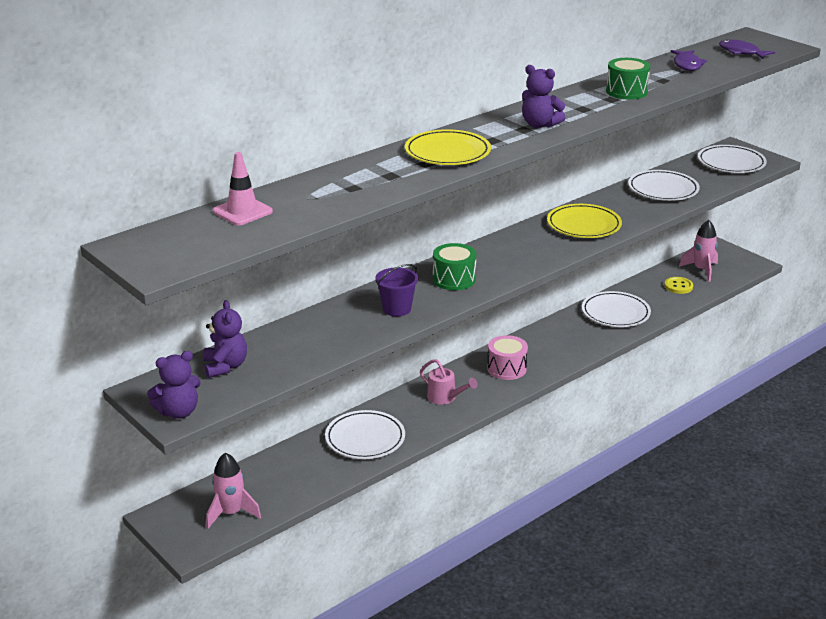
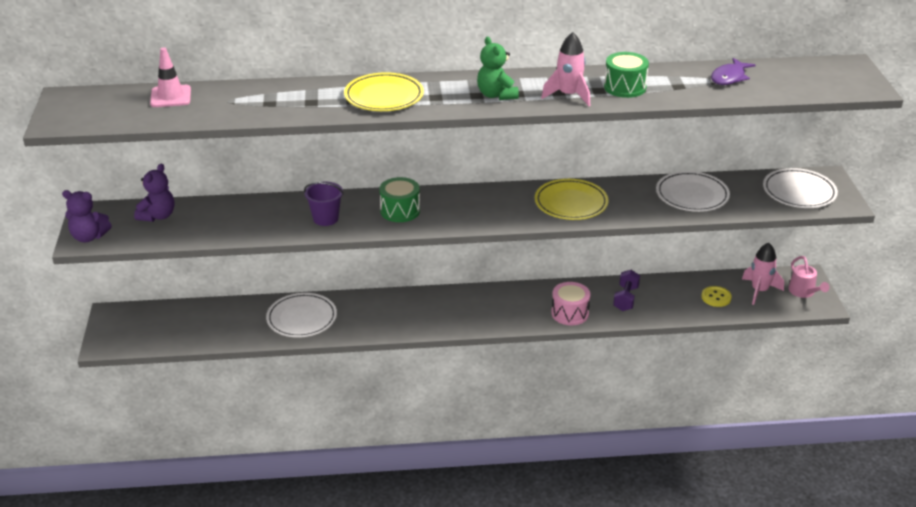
camera: 35 degrees right, 5 degrees up
pink rocket [206,452,261,529] -> pink rocket moved to [541,32,590,106]
pink watering can [420,359,478,405] -> pink watering can moved to [788,256,829,298]
pink drum [487,335,528,380] -> pink drum moved to [551,282,590,325]
purple teddy bear [522,65,565,128] -> green teddy bear [477,36,519,100]
white plate [582,291,651,327] -> purple dumbbell [613,270,640,311]
purple fish [719,39,775,59] -> none

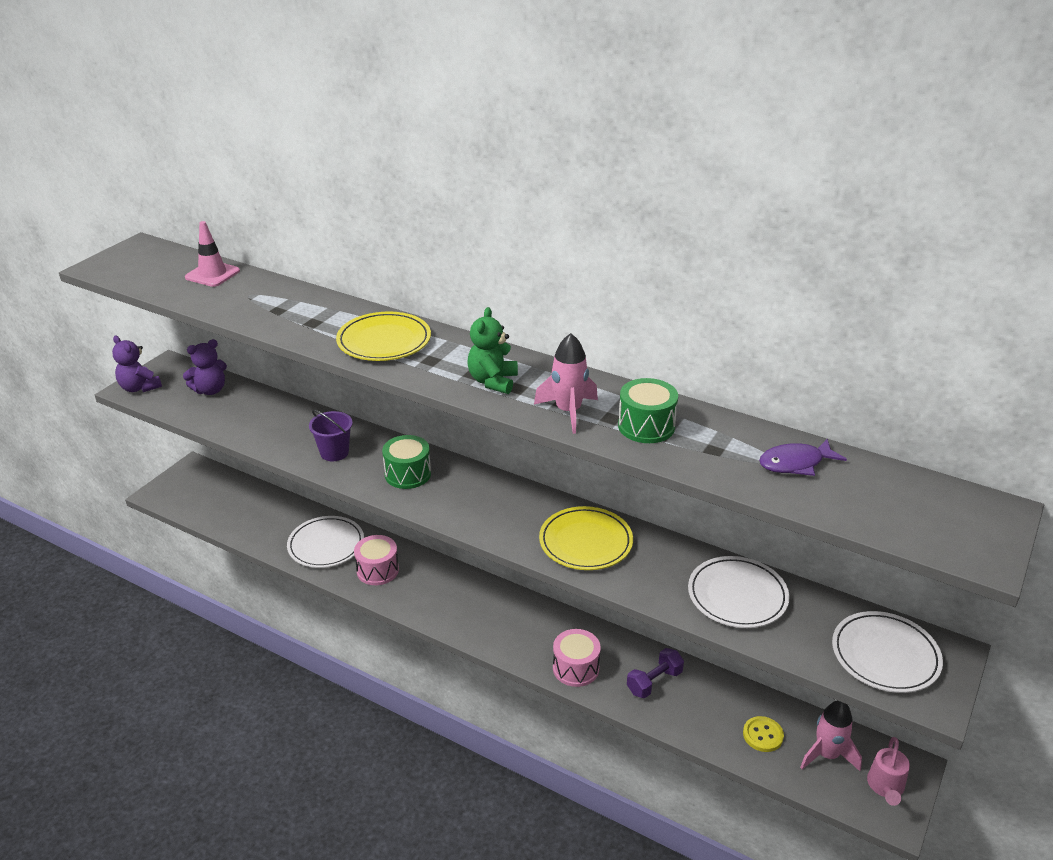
camera: 35 degrees right, 0 degrees up
none -> pink drum [354,535,399,585]

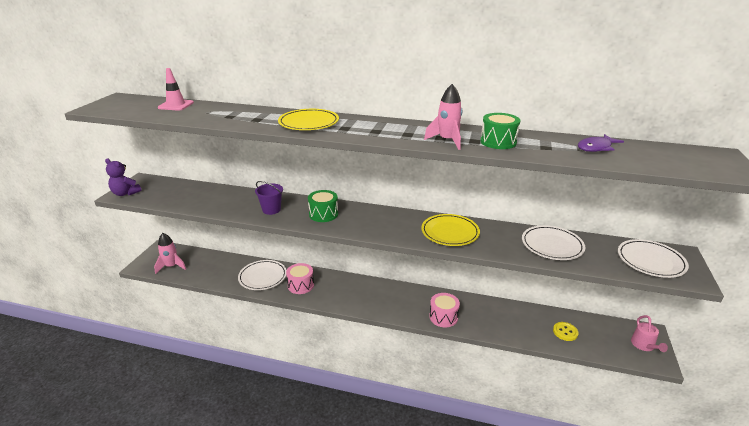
camera: 15 degrees left, 5 degrees down
purple teddy bear [183,339,227,395] -> none
green teddy bear [467,307,518,394] -> none
purple dumbbell [627,648,684,698] -> none
pink rocket [800,700,862,771] -> pink rocket moved to [154,233,186,274]

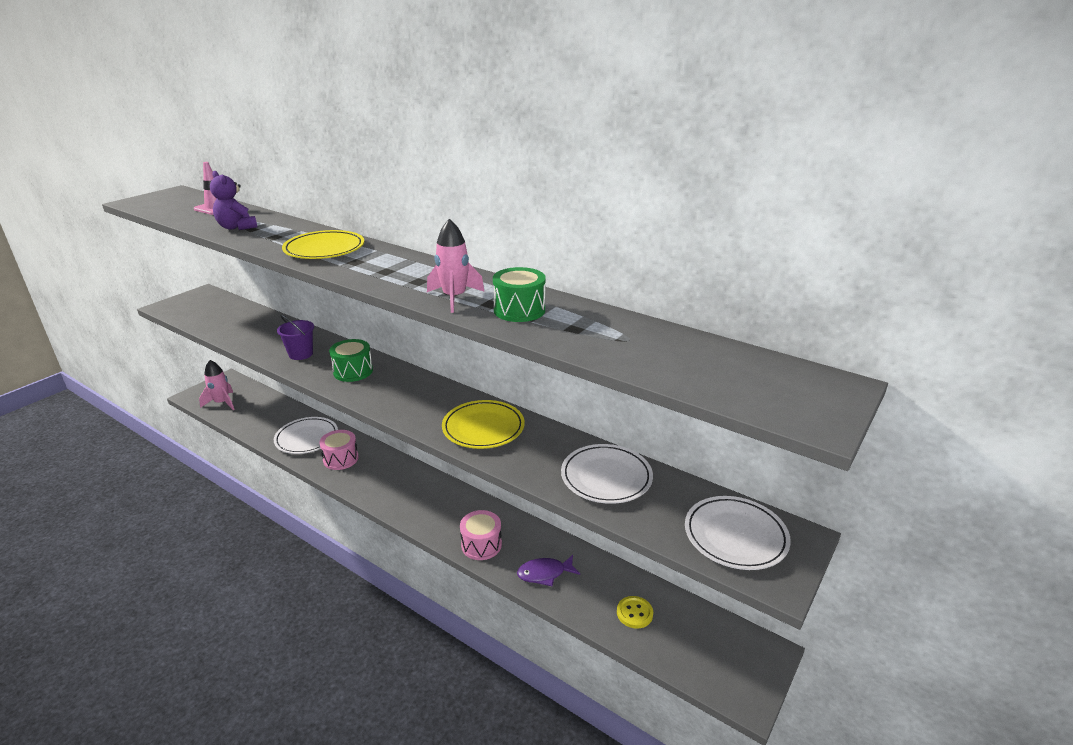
camera: 20 degrees right, 0 degrees up
purple teddy bear [105,159,141,196] -> purple teddy bear moved to [210,171,257,230]
purple fish [578,134,624,152] -> purple fish moved to [517,555,580,586]
pink watering can [631,315,668,352] -> none

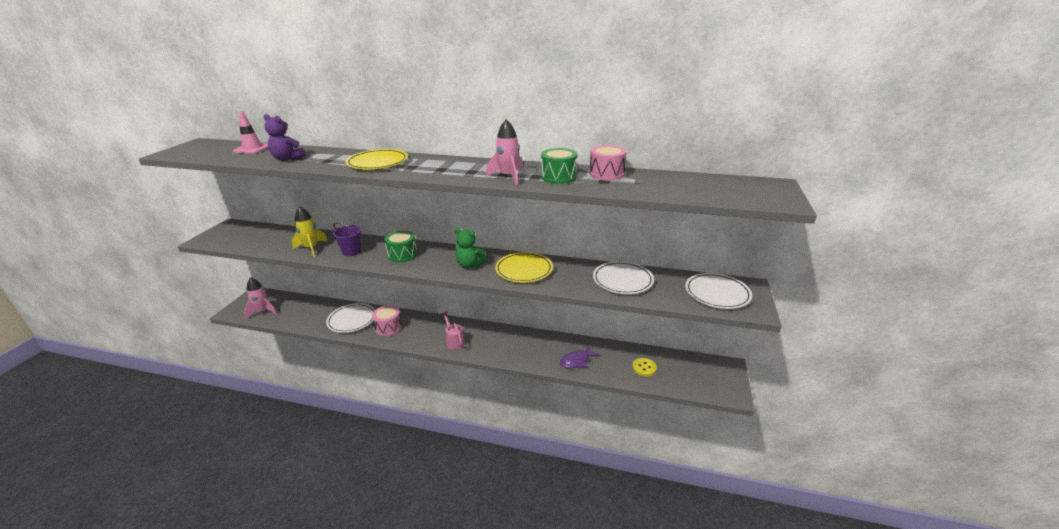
camera: 20 degrees left, 0 degrees up
pink drum [460,510,502,560] -> pink drum moved to [589,145,627,180]
none -> yellow rocket [292,206,327,257]
none -> pink watering can [441,312,465,349]
none -> green teddy bear [455,227,487,269]

